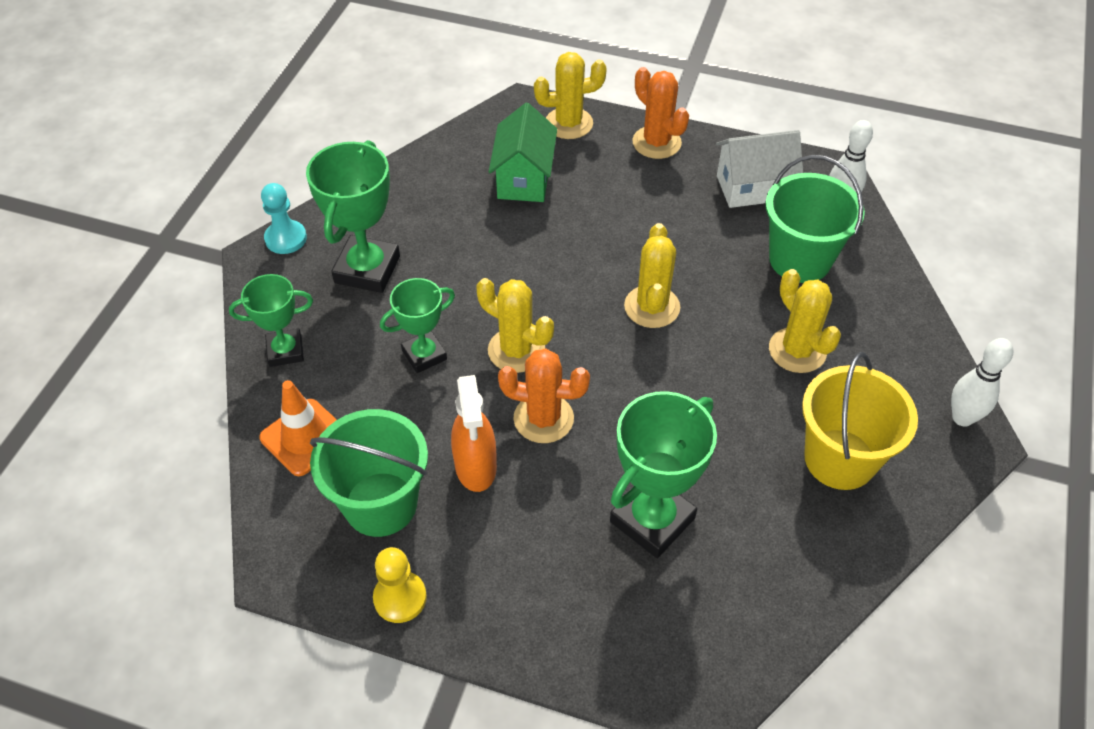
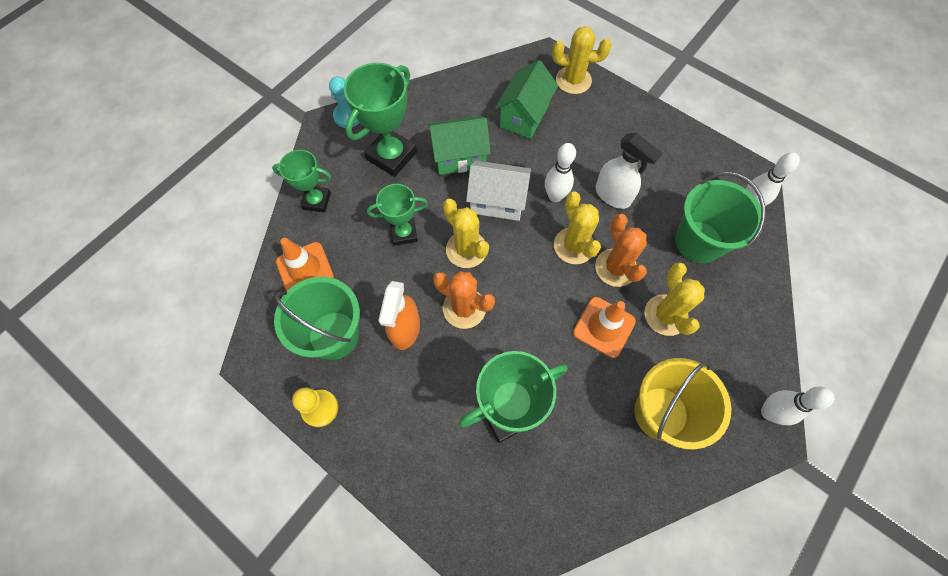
camera: 20 degrees right, 15 degrees up
yellow cactus [624,223,680,328] -> yellow cactus turned 45 degrees counterclockwise [554,191,601,264]
orange cactus [632,67,689,159] -> orange cactus moved to [595,214,647,287]
white house [716,130,803,208] -> white house moved to [466,160,531,221]
none -> green house [428,116,491,175]
none -> white bowling pin [545,143,576,202]
none -> orange traffic cone [573,297,636,358]
none -> white spray bottle [595,133,663,209]

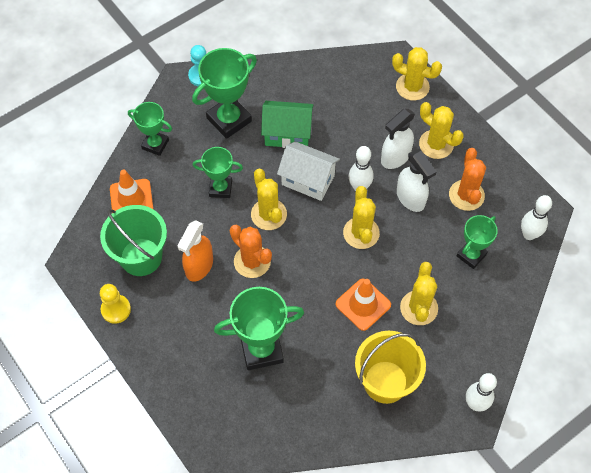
camera: 15 degrees right, 5 degrees down
green house [495,60,558,139] -> none
orange cactus [595,214,647,287] -> orange cactus moved to [449,148,486,211]
green bucket [675,172,765,263] -> green trophy [457,215,498,269]
none -> white spray bottle [381,109,415,169]
none -> yellow cactus [419,102,464,159]

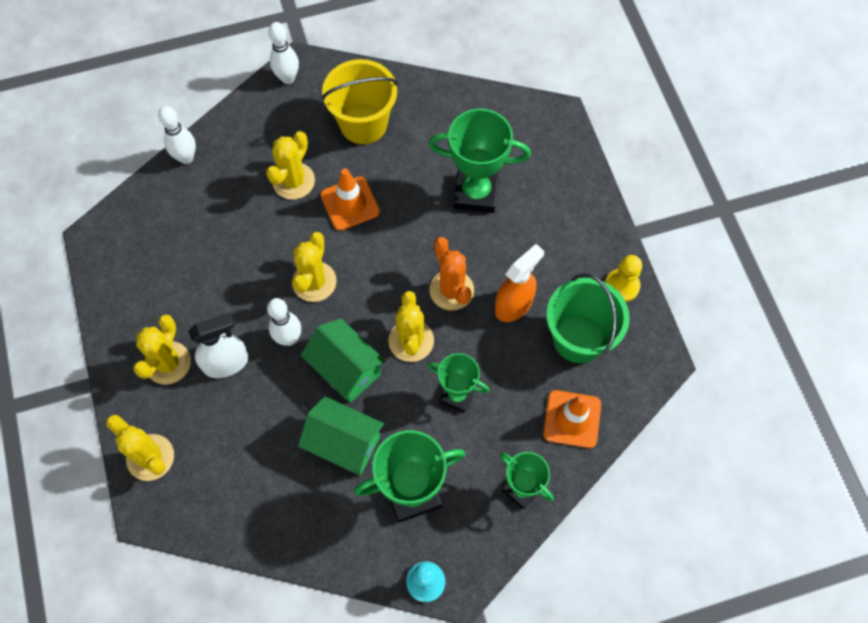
camera: 160 degrees left, 5 degrees up
white house [277,141,340,201] -> green house [301,318,386,403]
white spray bottle [397,149,436,212] -> none
yellow cactus [419,102,464,159] -> yellow cactus turned 45 degrees clockwise [133,314,191,385]
orange cactus [449,148,486,211] -> none
green trophy [457,215,498,269] -> none
white bowling pin [521,195,552,240] -> white bowling pin moved to [158,106,196,164]

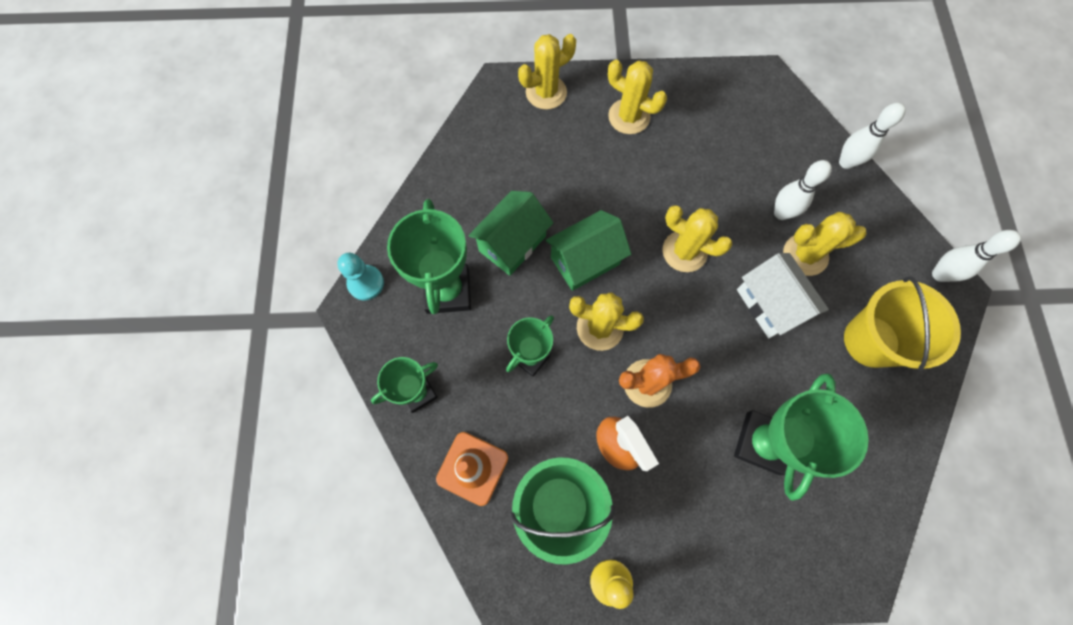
camera: 105 degrees right, 5 degrees up
white spray bottle [188,312,249,378] -> none
yellow cactus [266,131,315,200] -> yellow cactus turned 45 degrees counterclockwise [783,212,866,276]
white bowling pin [267,298,301,346] -> white bowling pin moved to [774,160,832,220]
orange traffic cone [320,168,380,231] -> white house [737,253,829,338]

